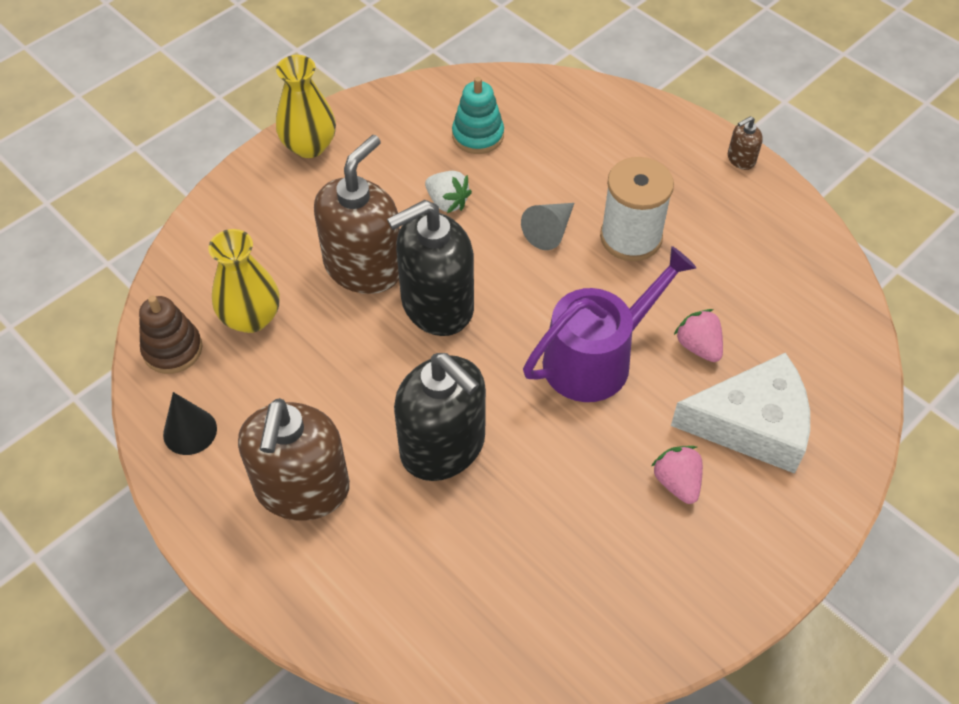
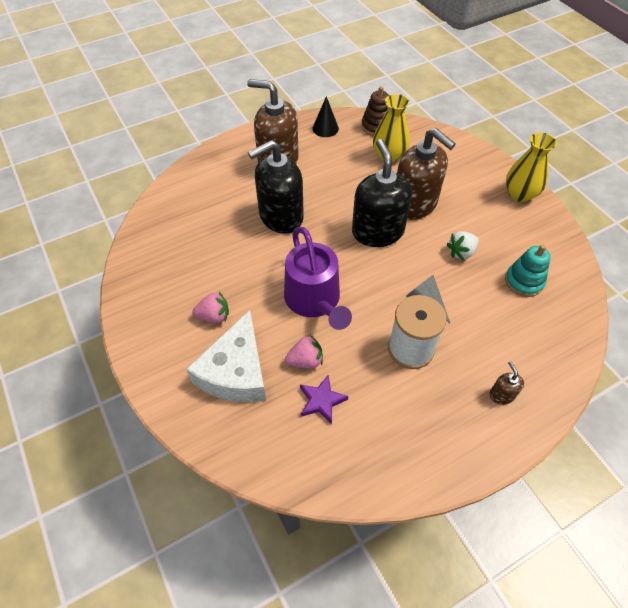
camera: 105 degrees right, 0 degrees up
brown soap dispenser [728,116,763,170] -> brown soap dispenser moved to [489,361,524,405]
none -> purple star [300,375,348,424]

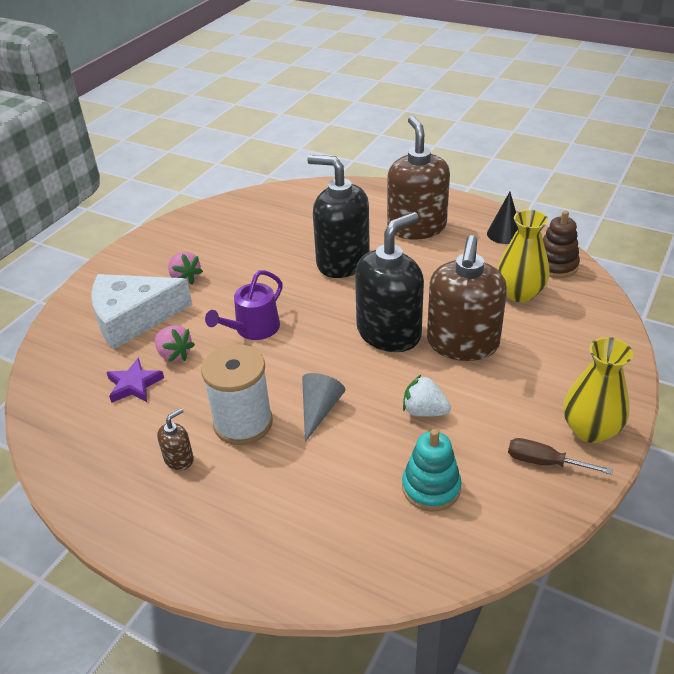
camera: 60 degrees right, 15 degrees down
purple watering can [284,227,352,330] -> purple watering can [205,270,283,340], size x0.65
brown soap dispenser [489,361,524,405] -> brown soap dispenser moved to [157,408,194,470]
none -> brown screwdriver [508,438,613,475]

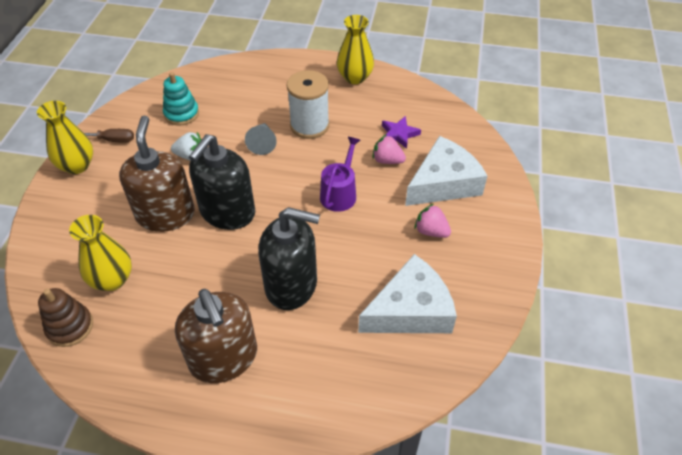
camera: 160 degrees right, 10 degrees up
brown soap dispenser [157,408,194,470] -> none
black cone [487,192,518,244] -> none
none -> yellow vase [337,15,374,84]
none -> white cheese [358,254,457,333]

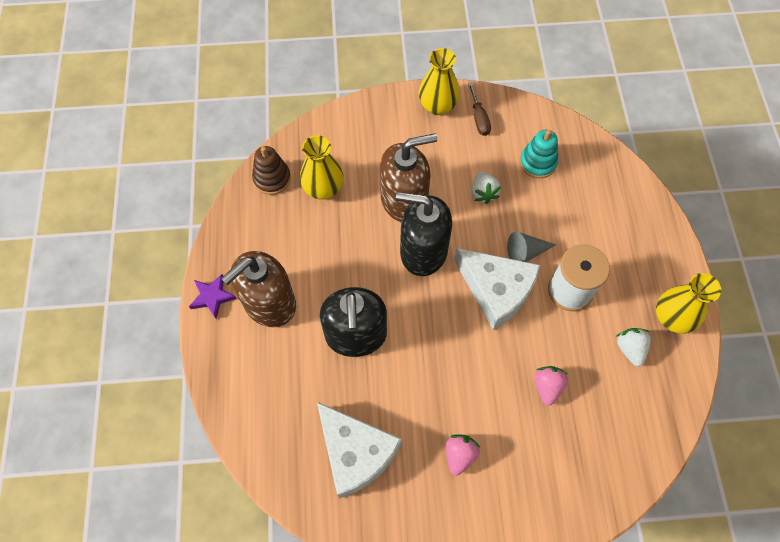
camera: 75 degrees right, 15 degrees up
purple watering can [320,137,360,212] -> none
purple star [382,116,421,149] -> purple star moved to [189,274,237,319]
white cheese [405,136,487,206] -> white cheese moved to [454,248,540,330]
none -> white strawberry [616,328,651,366]

